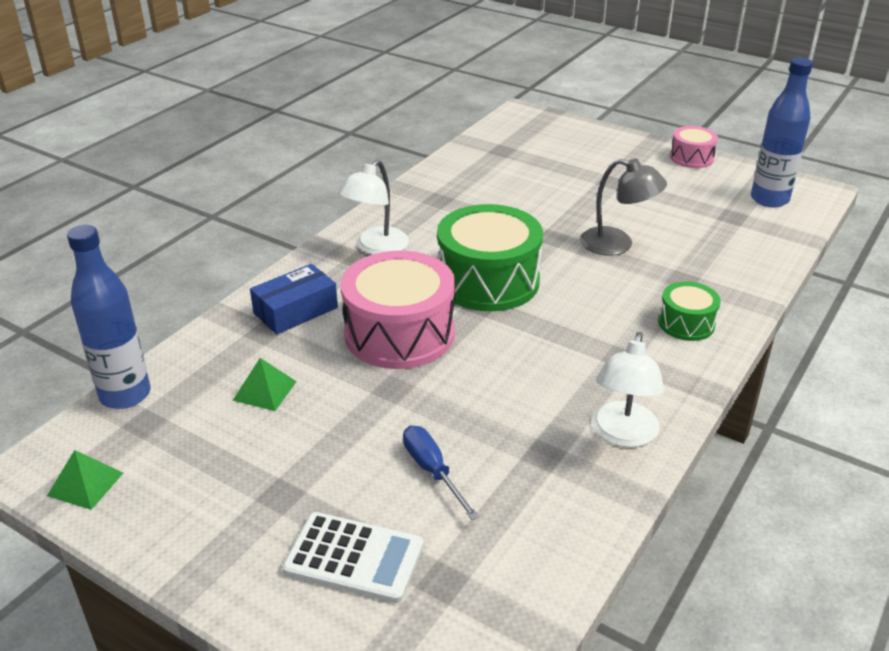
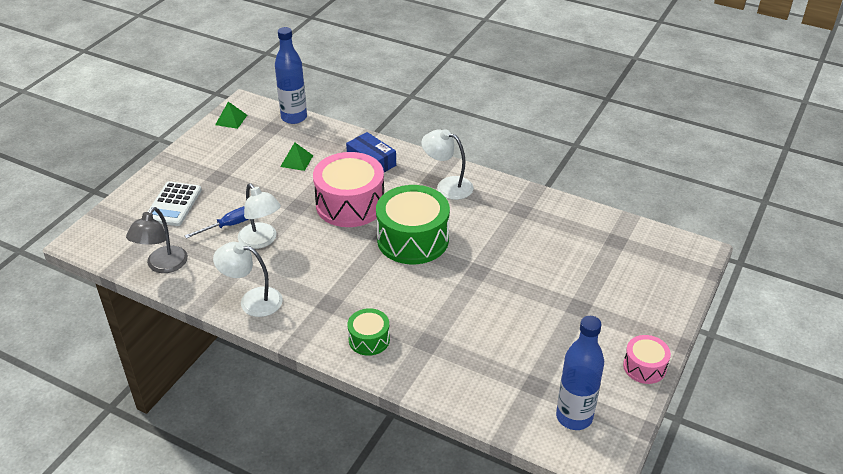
camera: 85 degrees right, 5 degrees up
grey lamp [580,159,667,256] -> grey lamp moved to [126,207,188,273]
none -> white lamp [238,183,281,249]

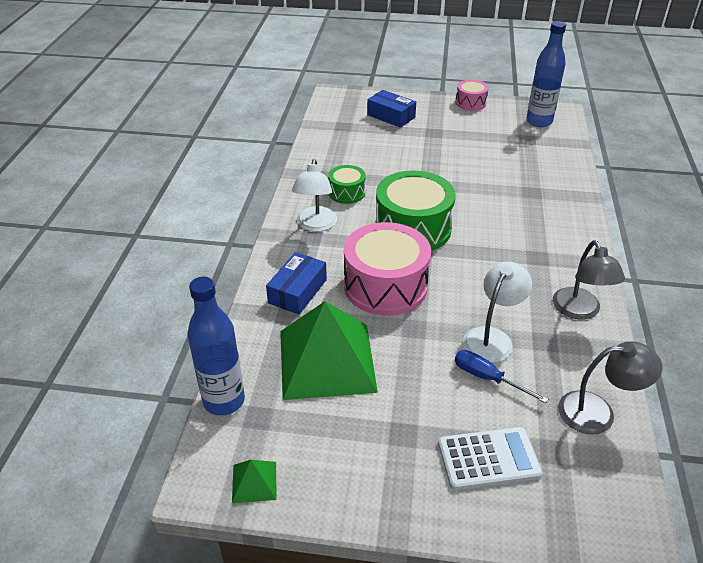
camera: 110 degrees left, 0 degrees up
white lamp [213,242,283,317] -> grey lamp [553,240,625,320]
green pyramid [280,142,313,171] -> green pyramid [280,301,378,400], size x2.45
green drum [348,308,390,356] -> green drum moved to [328,165,366,204]
none -> blue box [367,90,416,128]

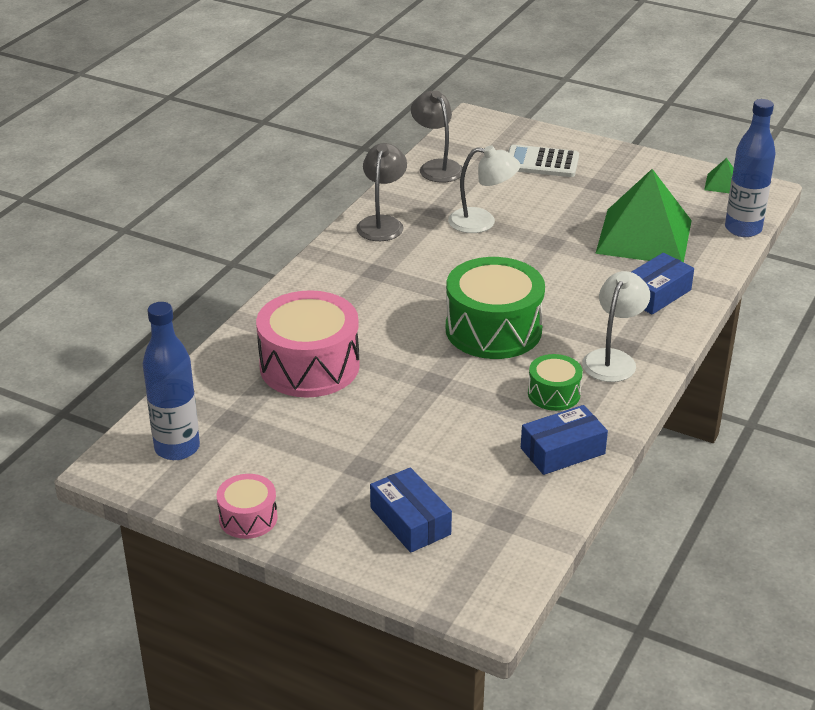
camera: 160 degrees left, 5 degrees down
pink drum [344,222,431,316] -> pink drum moved to [256,290,360,398]
blue screwdriver [455,350,548,403] -> none
white lamp [463,261,532,363] -> white lamp turned 135 degrees counterclockwise [448,145,520,233]
grey lamp [558,341,662,434] -> grey lamp turned 45 degrees clockwise [411,91,463,183]
none -> blue box [521,405,608,475]

